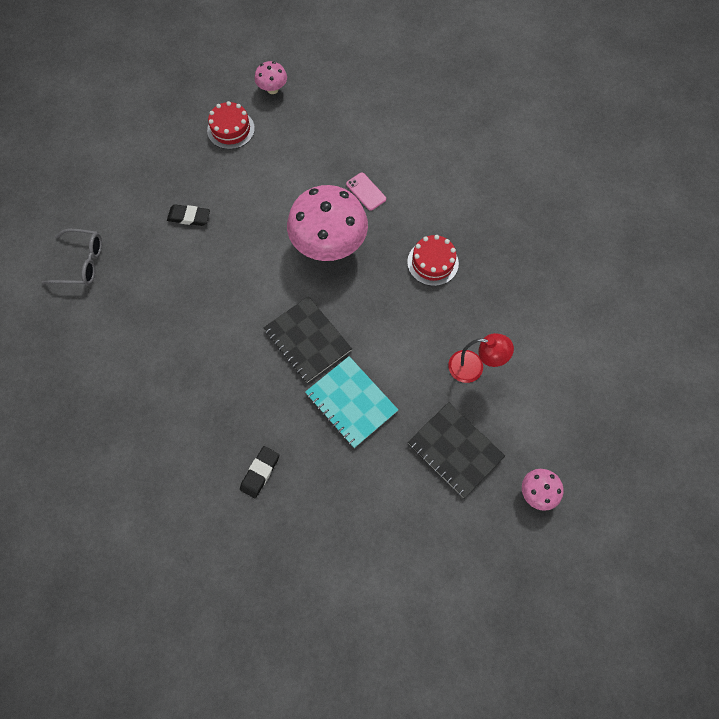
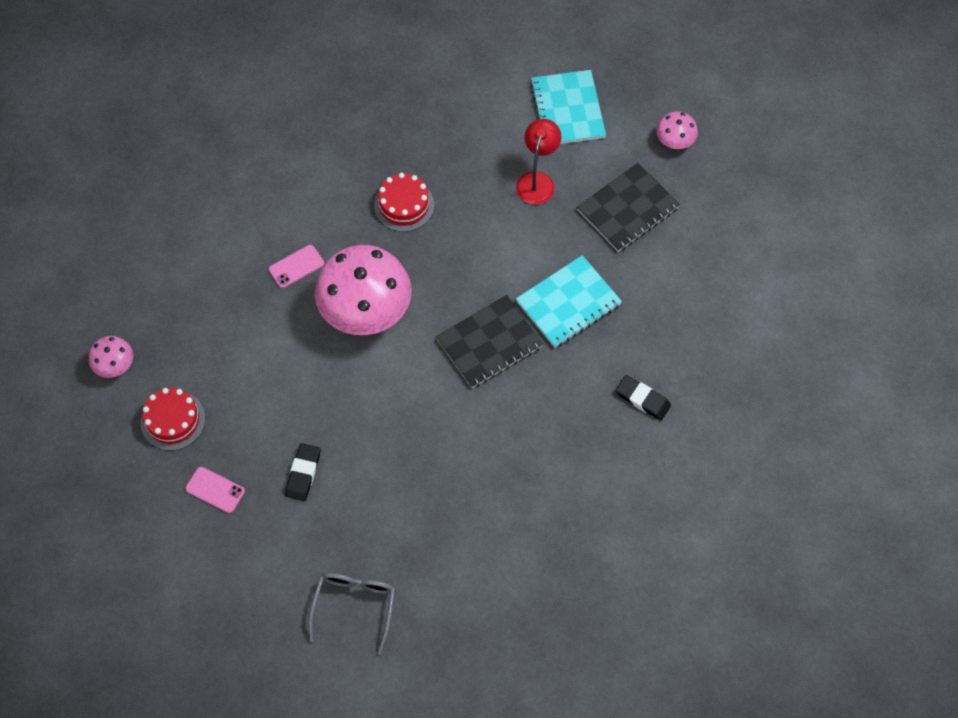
camera: 85 degrees left, 5 degrees down
none -> pink phone [185,467,245,513]
none -> turquoise notebook [530,70,606,144]

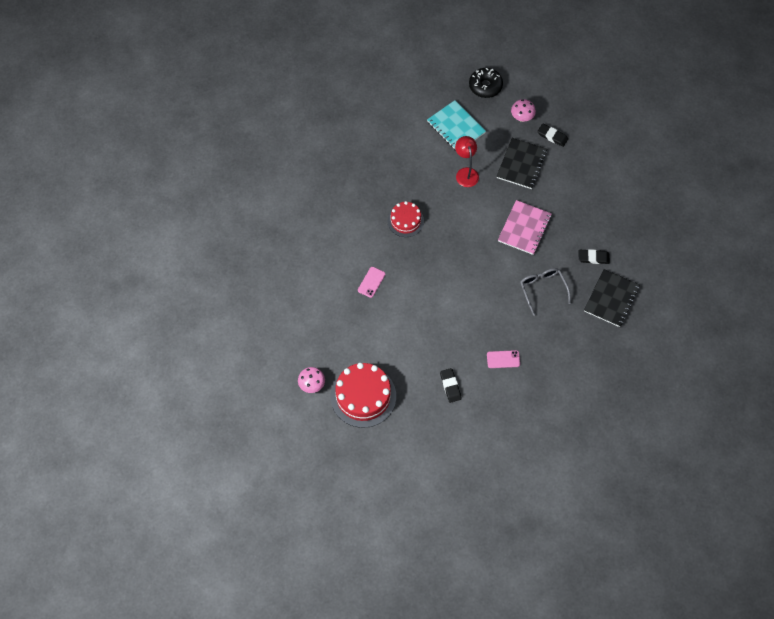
camera: 30 degrees left, 0 degrees up
red cake [141,388,205,451] -> red cake [331,363,396,428], size x1.68
pink phone [185,467,245,513] -> pink phone moved to [487,350,520,368]
grey glasses [308,573,395,655] -> grey glasses moved to [520,268,571,316]
pink mushroom [315,245,412,335] -> none
black notebook [436,295,543,388] -> black notebook moved to [584,269,640,327]
turquoise notebook [516,255,622,348] -> pink notebook [498,200,552,255]
none -> black donut [469,68,503,98]
none -> black eraser [537,124,568,147]

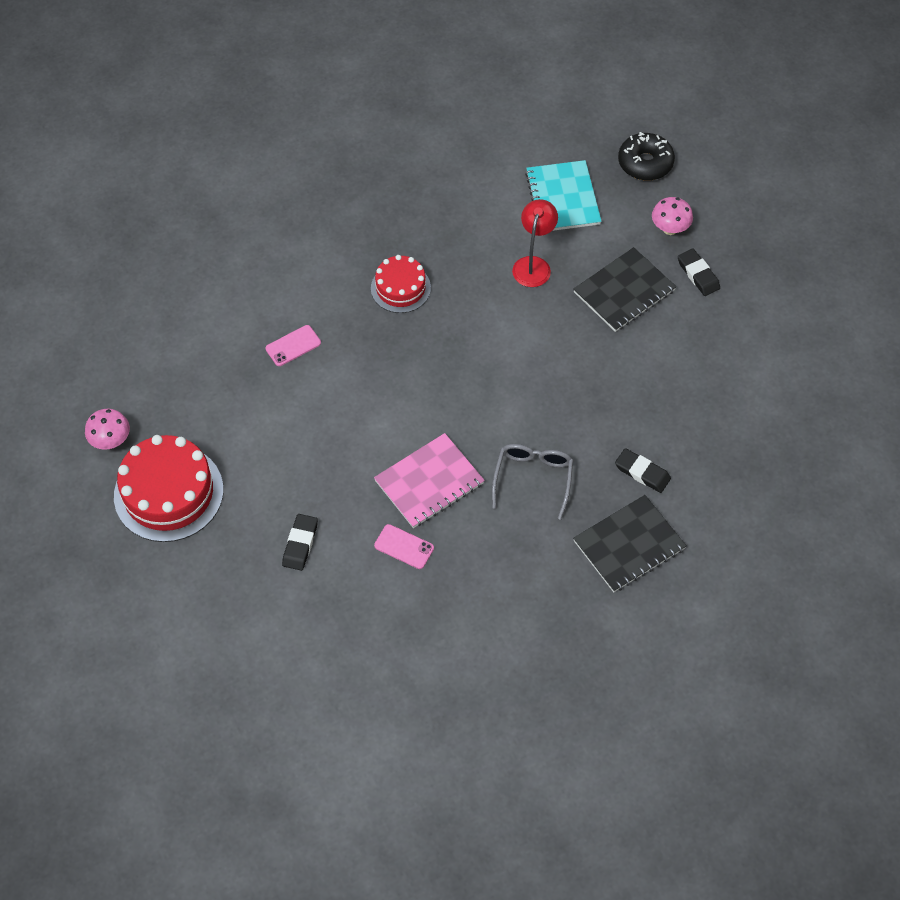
camera: 30 degrees right, 5 degrees down
pink notebook [498,200,552,255] -> pink notebook moved to [374,433,485,528]

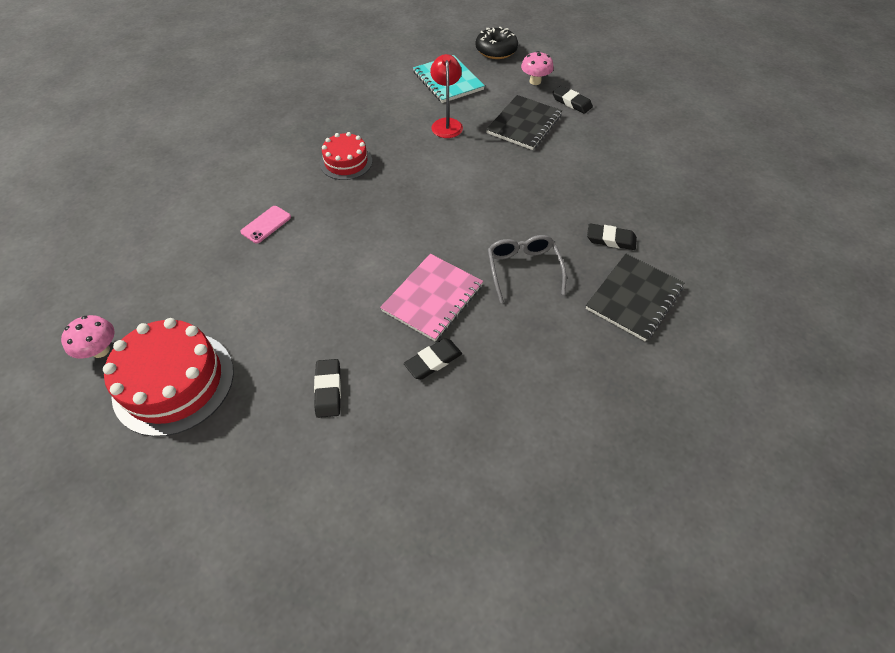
camera: 20 degrees left, 5 degrees down
pink phone [374,524,434,569] -> black eraser [404,338,462,379]

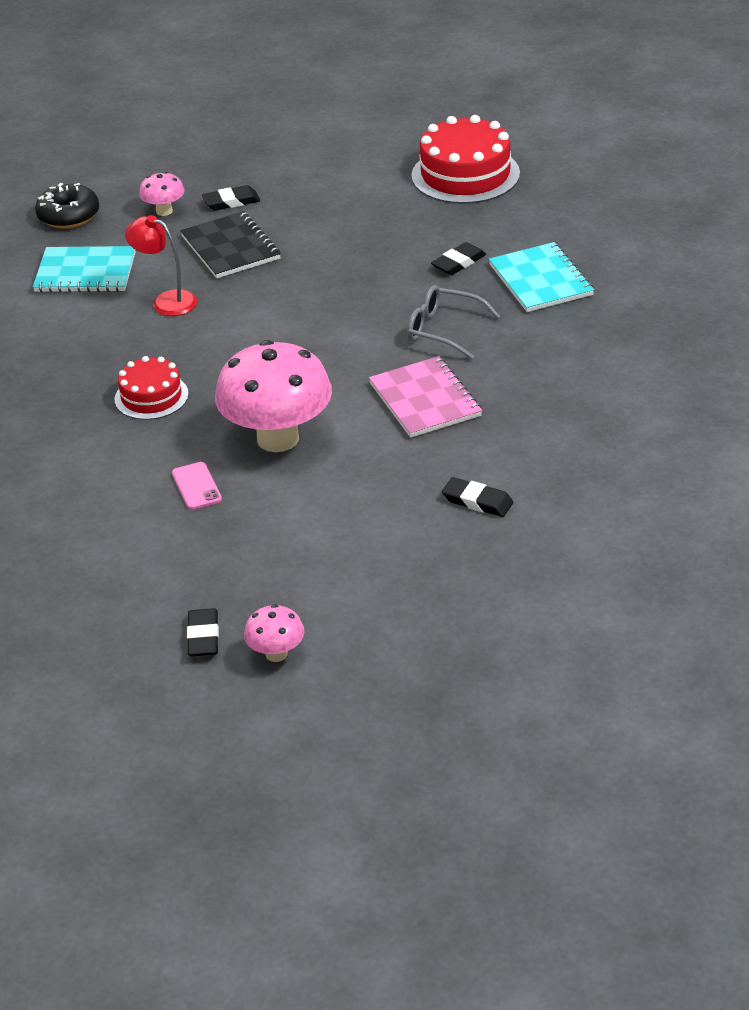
camera: 55 degrees left, 15 degrees down
red cake [103,318,234,437] -> red cake moved to [411,115,520,204]
black eraser [404,338,462,379] -> black eraser moved to [187,608,219,657]
black notebook [586,254,684,341] -> turquoise notebook [489,242,594,312]
none -> pink mushroom [215,340,332,452]

